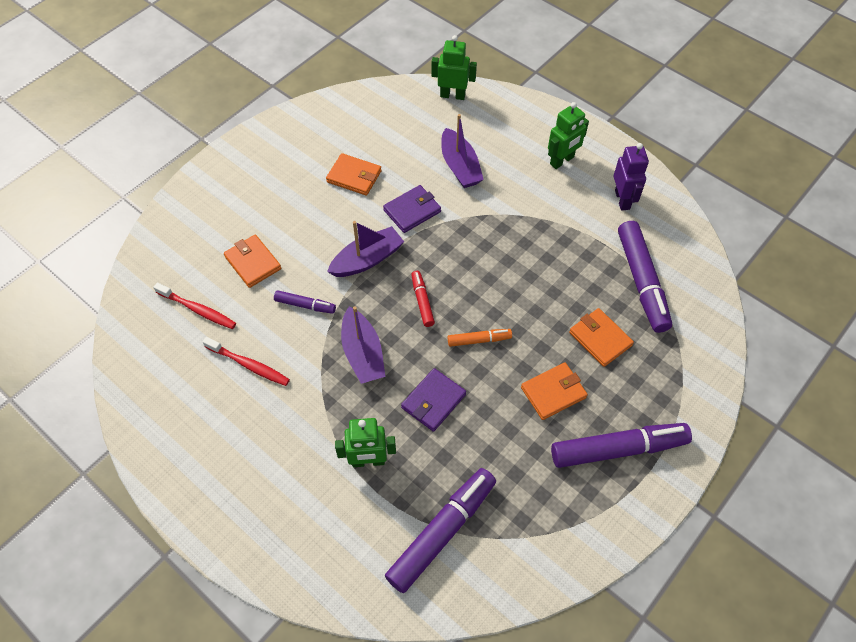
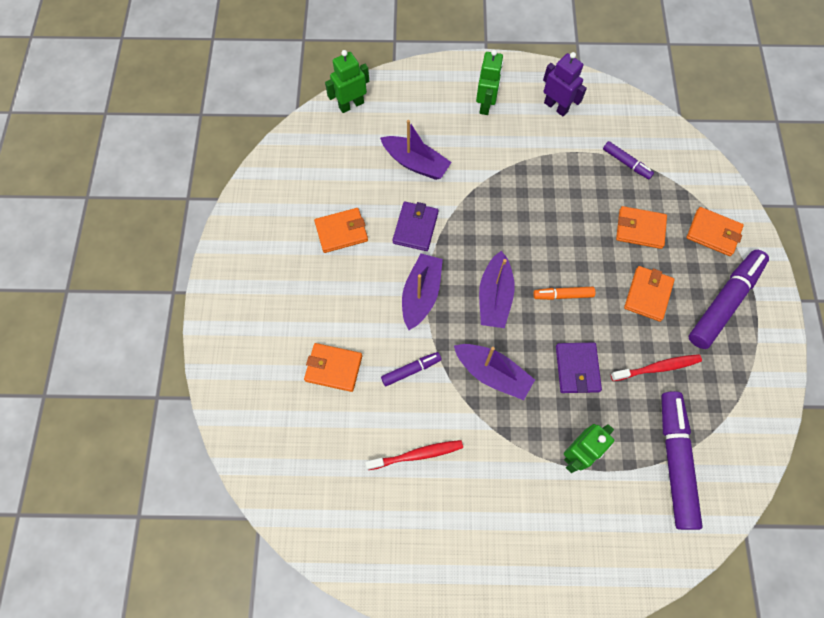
camera: 40 degrees left, 10 degrees up
red toothbrush [153,282,236,329] -> red toothbrush moved to [611,354,702,381]
red marker [411,271,435,327] -> purple boat [479,251,515,328]
orange marker [448,329,512,347] -> orange marker turned 135 degrees counterclockwise [533,287,595,300]
purple marker [618,221,672,333] -> purple marker [603,141,654,179], size x0.50
none -> orange wallet [687,207,744,256]

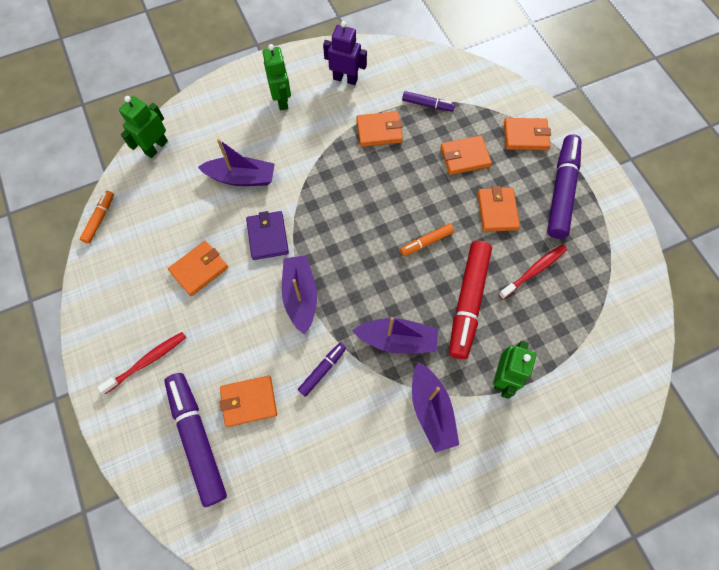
camera: 25 degrees left, 0 degrees up
red toothbrush [365,440,463,470] -> red toothbrush moved to [97,332,186,394]
purple boat [479,251,515,328] -> purple boat moved to [412,362,459,453]
purple wallet [556,343,602,393] -> red marker [449,241,492,359]
purple marker [662,391,703,530] -> purple marker moved to [164,373,227,507]
none -> orange marker [80,191,114,244]
none -> orange wallet [356,111,403,147]

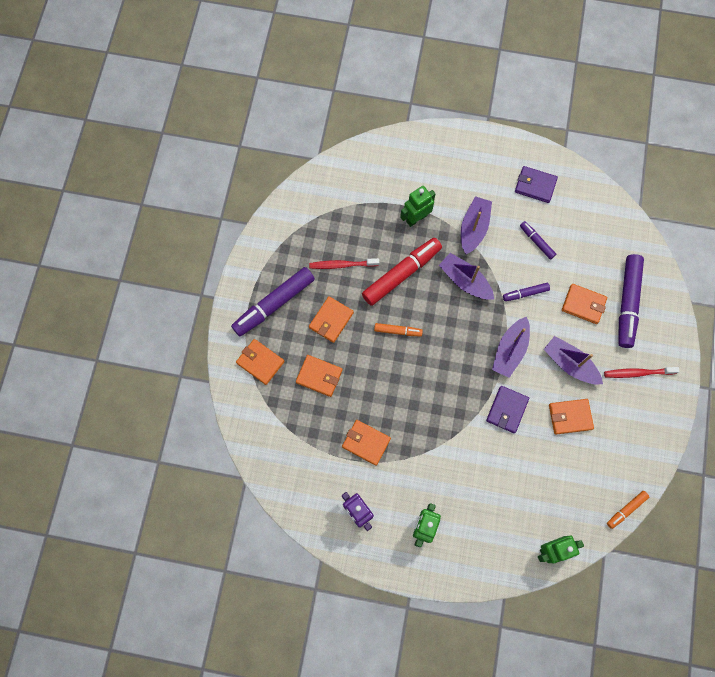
camera: 145 degrees left, 5 degrees up
purple boat [198,139,275,186] -> purple boat moved to [544,336,603,385]
purple marker [402,91,455,112] -> purple marker moved to [520,221,556,260]
none -> purple wallet [515,166,558,203]

